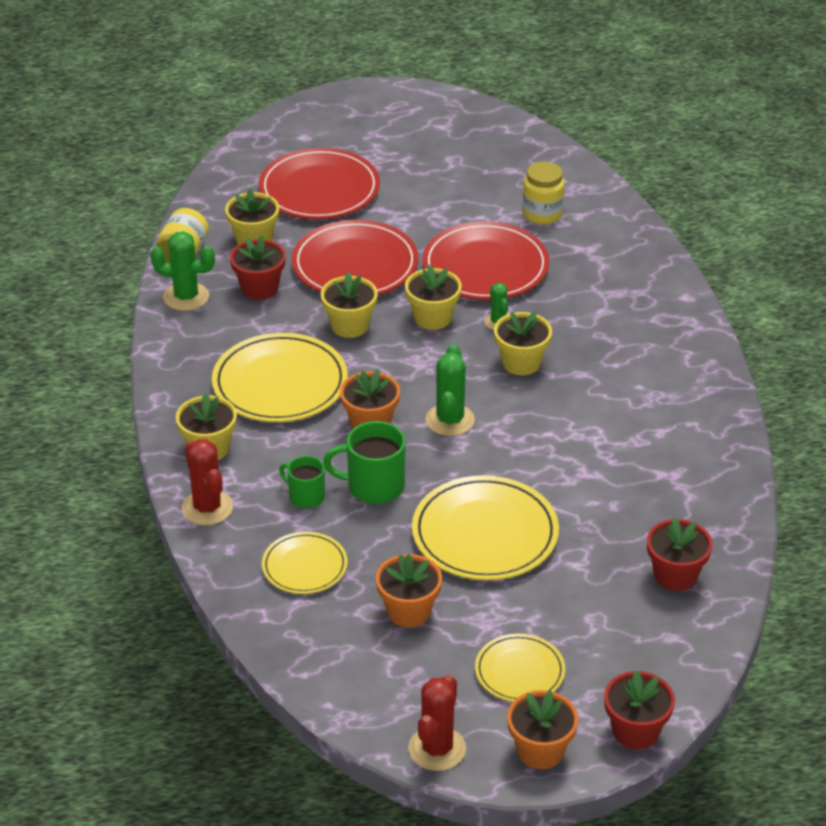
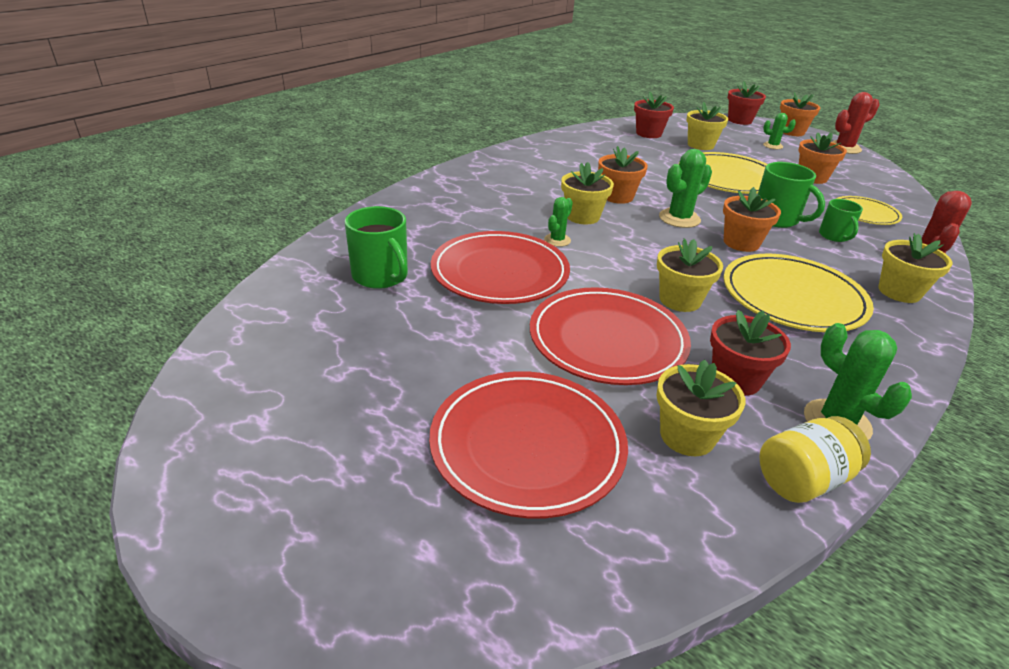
camera: 135 degrees left, 5 degrees down
yellow flower pot [405,265,462,330] -> yellow flower pot moved to [686,102,728,150]
yellow plate [475,634,565,702] -> green cactus [763,113,796,149]
yellow jar [523,162,564,225] -> green mug [345,206,408,289]
none -> orange flower pot [598,146,648,204]

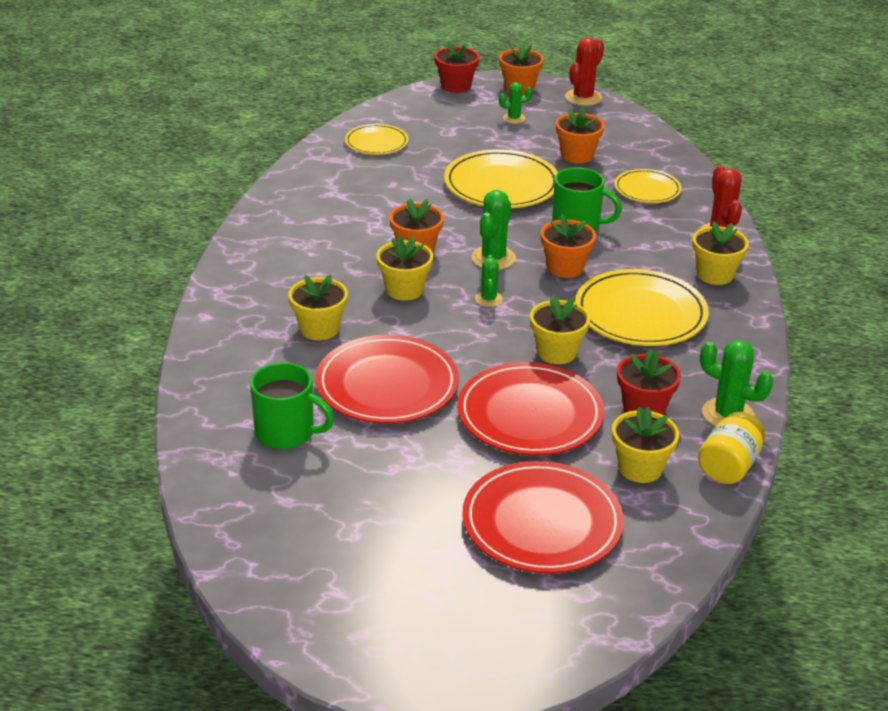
camera: 30 degrees left, 0 degrees up
green cactus [544,197,573,247] -> green cactus moved to [475,255,503,307]
red flower pot [634,92,674,138] -> yellow plate [345,124,409,155]
yellow flower pot [686,102,728,150] -> yellow flower pot moved to [288,274,348,340]
green mug [819,199,863,242] -> none

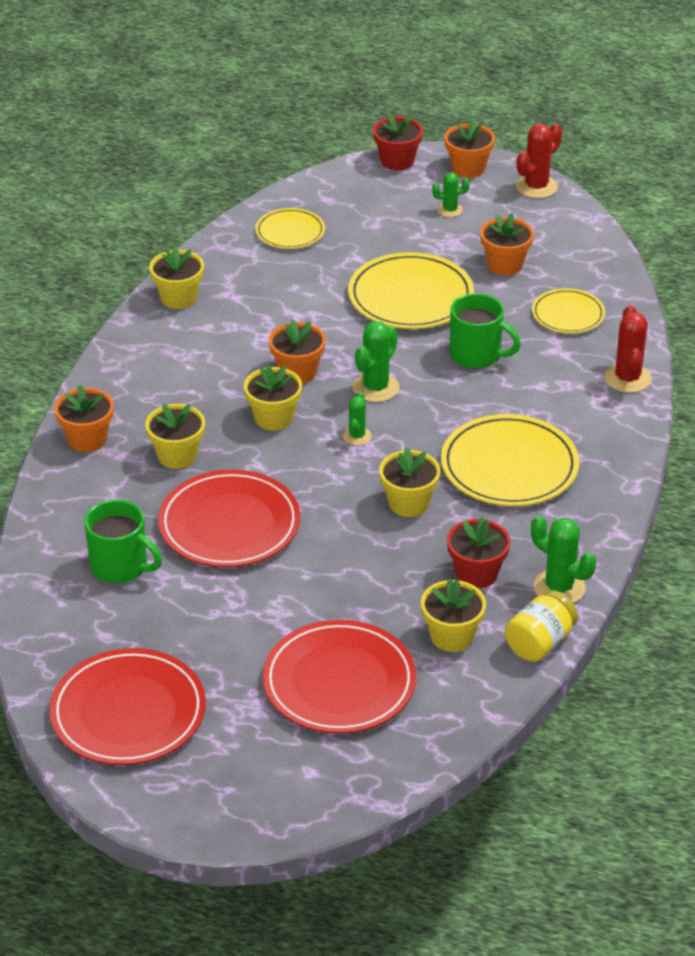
camera: 10 degrees right, 5 degrees up
red plate [457,362,604,456] -> red plate moved to [49,648,206,765]
orange flower pot [541,214,596,278] -> orange flower pot moved to [54,384,114,452]
yellow flower pot [692,221,749,285] -> yellow flower pot moved to [149,246,204,309]

